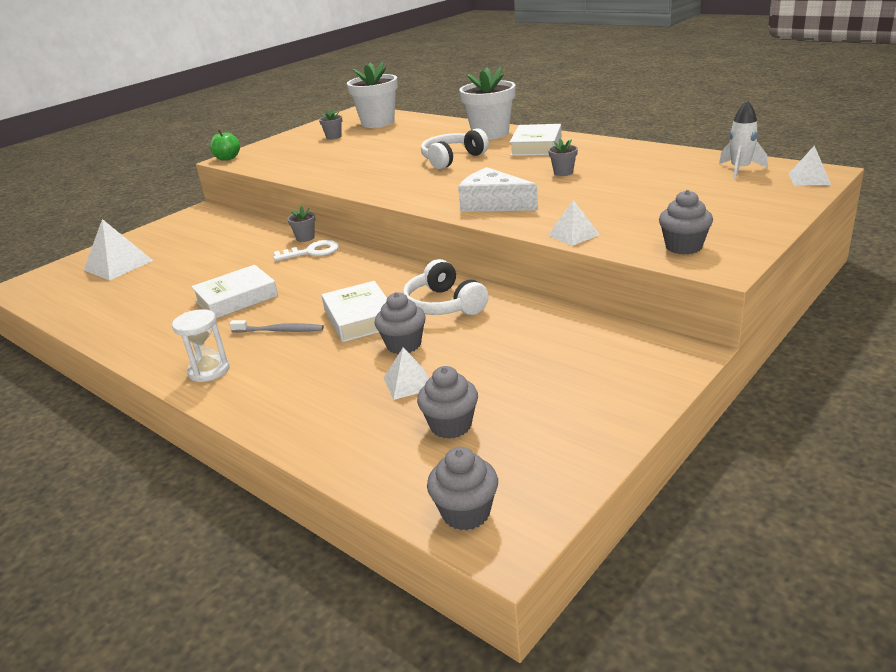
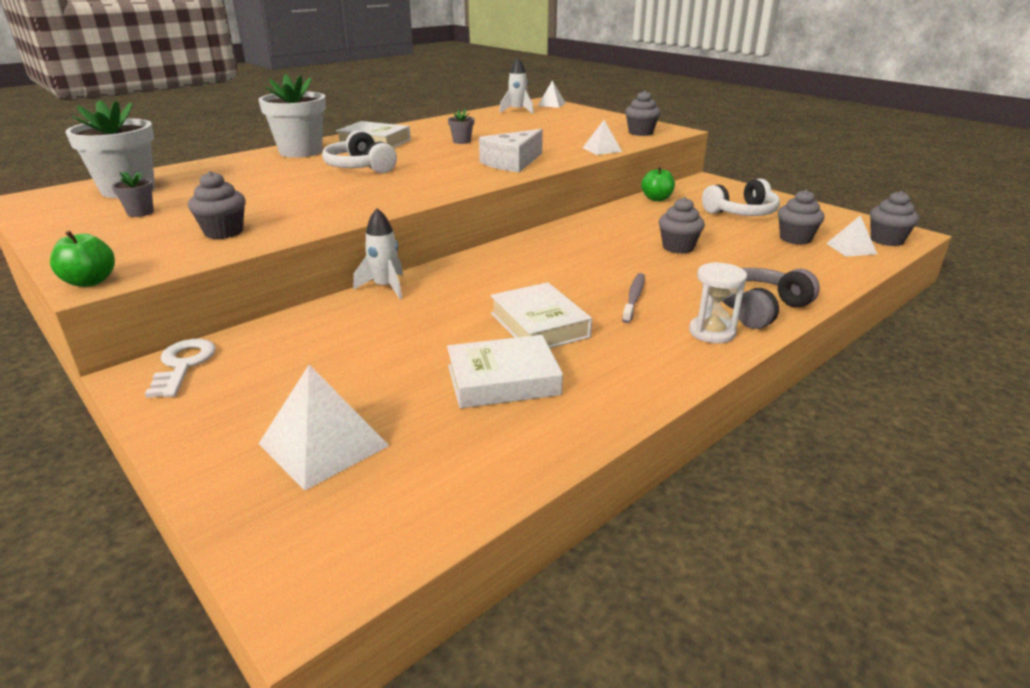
camera: 85 degrees left, 0 degrees up
white key [273,240,339,261] -> white key moved to [145,339,216,398]
grey flower pot [287,206,315,242] -> white rocket [353,208,403,299]
white book [322,281,387,342] -> white book moved to [447,335,563,408]
white pyramid [384,347,429,400] -> white pyramid moved to [826,215,877,257]
white headphones [403,259,489,315] -> white headphones moved to [702,179,780,216]
none -> grey cupcake [188,171,246,239]
none -> green apple [641,166,675,201]
none -> grey headphones [722,268,820,329]

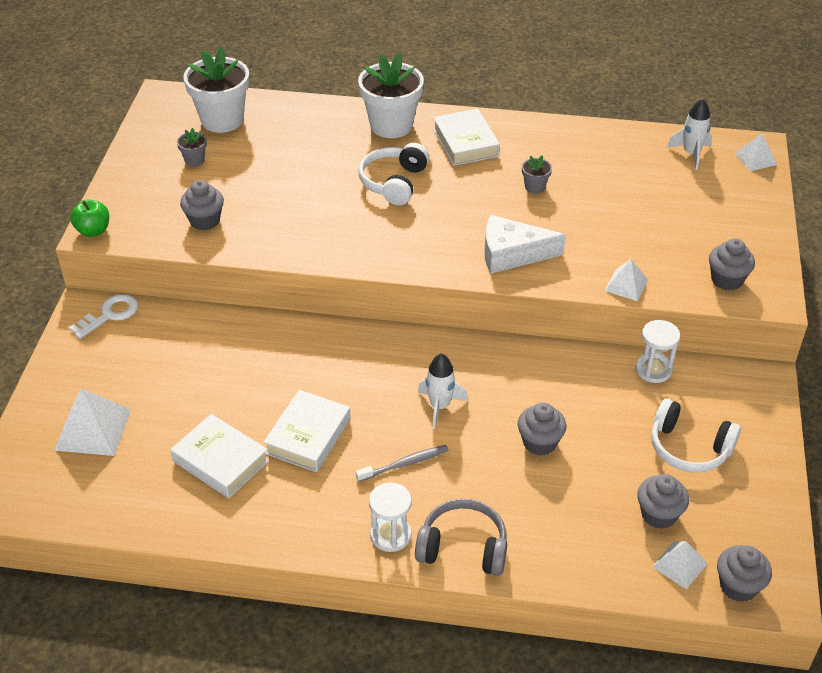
camera: 50 degrees right, 15 degrees up
white rocket [353,208,403,299] -> white rocket moved to [418,353,468,429]
green apple [641,166,675,201] -> white hourglass [636,320,680,383]

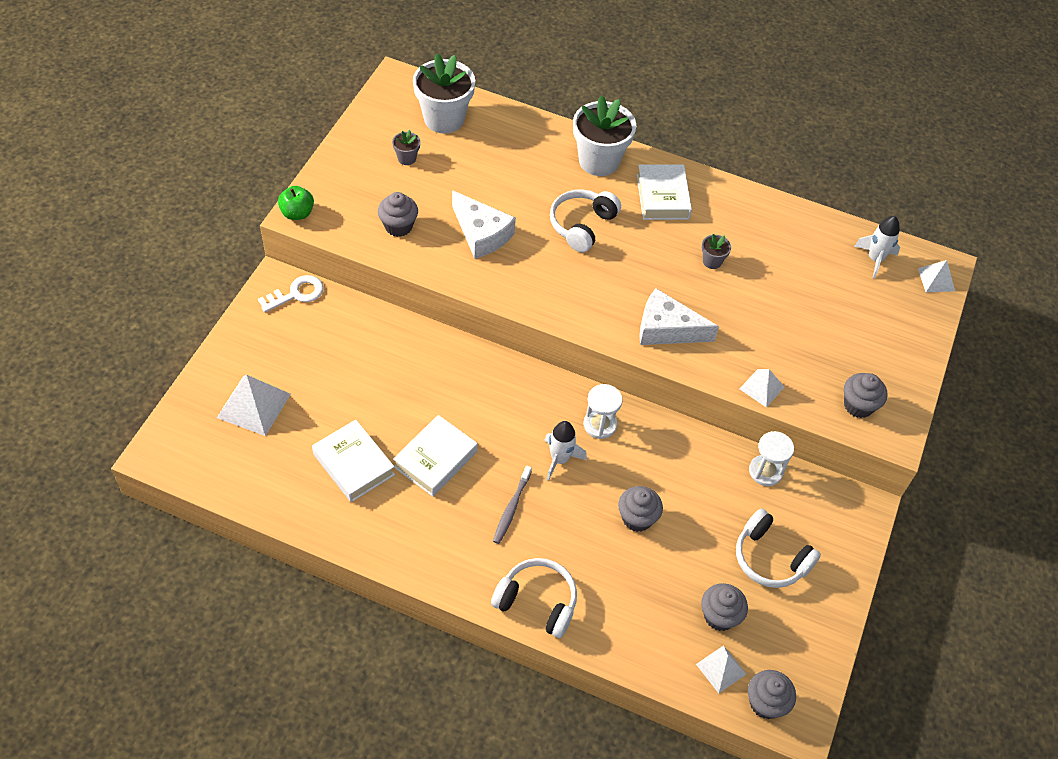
camera: 10 degrees right, 10 degrees up
grey toothbrush [356,445,449,482] -> grey toothbrush turned 120 degrees clockwise [493,466,532,544]
white hourglass [369,483,412,552] -> white hourglass moved to [583,384,623,439]
grey headphones [415,499,507,576] -> white headphones [491,558,577,638]
none -> white cheese [452,190,516,259]

